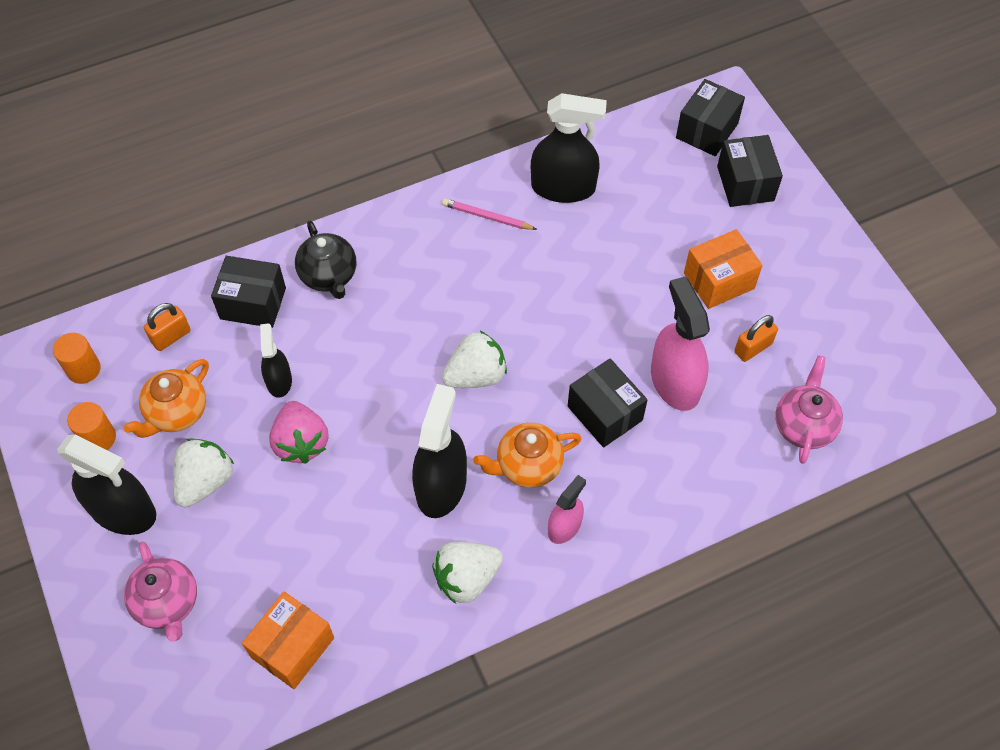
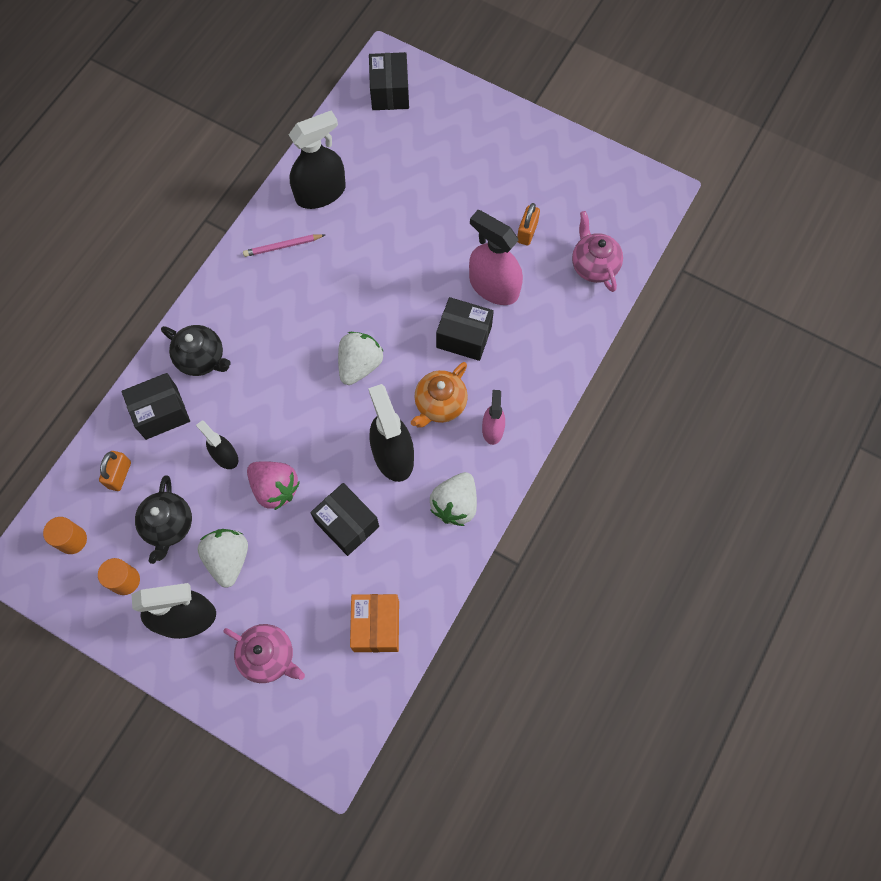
camera: 35 degrees left, 10 degrees up
orange teapot [124,359,209,438] -> black teapot [135,476,192,564]
orange box [684,229,763,309] -> none
black box [717,135,783,207] -> black box moved to [310,483,379,556]

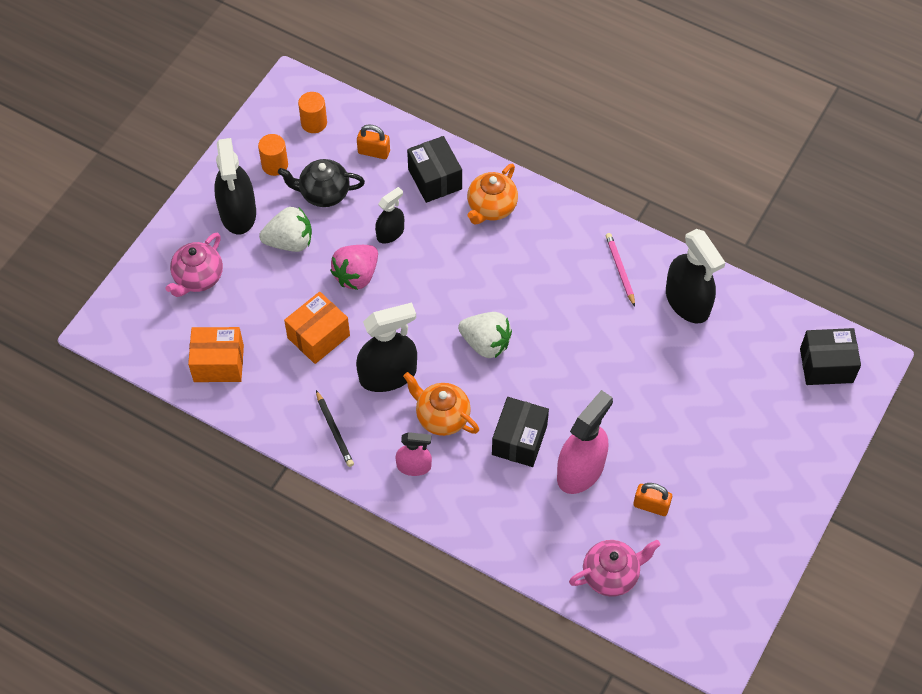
camera: 90 degrees right, 10 degrees down
black teapot [161,325,231,376] -> orange teapot [467,163,518,225]
black box [310,483,379,556] -> orange box [284,292,350,364]
white strawberry [430,472,477,526] -> black pencil [316,390,354,467]

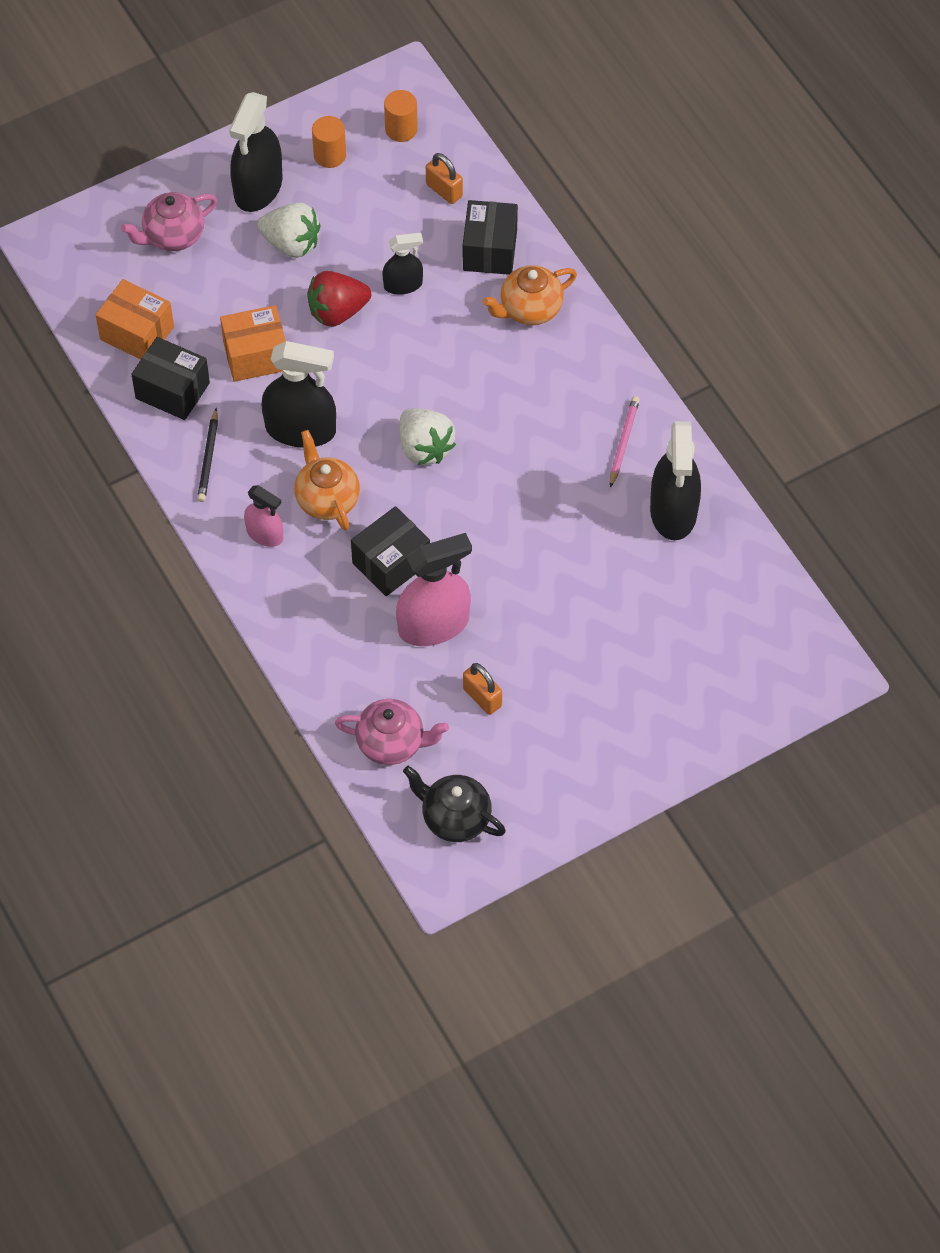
camera: 30 degrees right, 0 degrees up
black teapot [278,159,365,207] -> black teapot moved to [403,766,506,842]
pink strawberry [330,245,378,290] -> red strawberry [307,271,371,327]
black box [800,328,861,385] -> black box moved to [131,337,210,420]

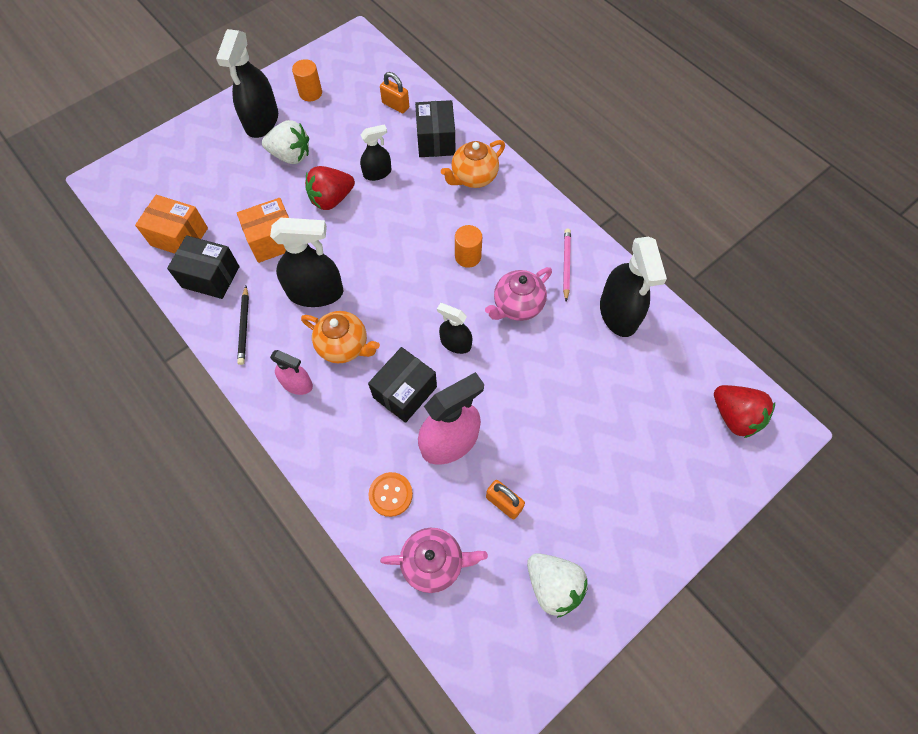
camera: 10 degrees left, 5 degrees up
pink teapot [121,192,217,251] -> pink teapot moved to [485,267,552,321]
orange teapot [294,430,360,531] -> orange teapot turned 150 degrees clockwise [301,311,380,363]
orange cylinder [384,90,418,142] -> orange cylinder moved to [455,225,482,268]
white strawberry [400,408,456,465] -> white strawberry moved to [527,553,588,618]
black teapot [403,766,506,842] -> none
none -> orange button [368,472,413,517]
none -> black spray bottle [437,303,472,354]
none -> red strawberry [714,385,775,438]

